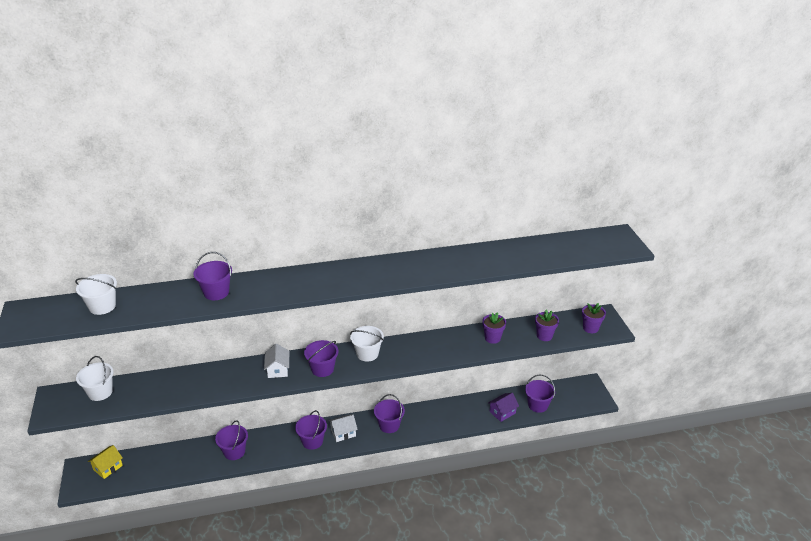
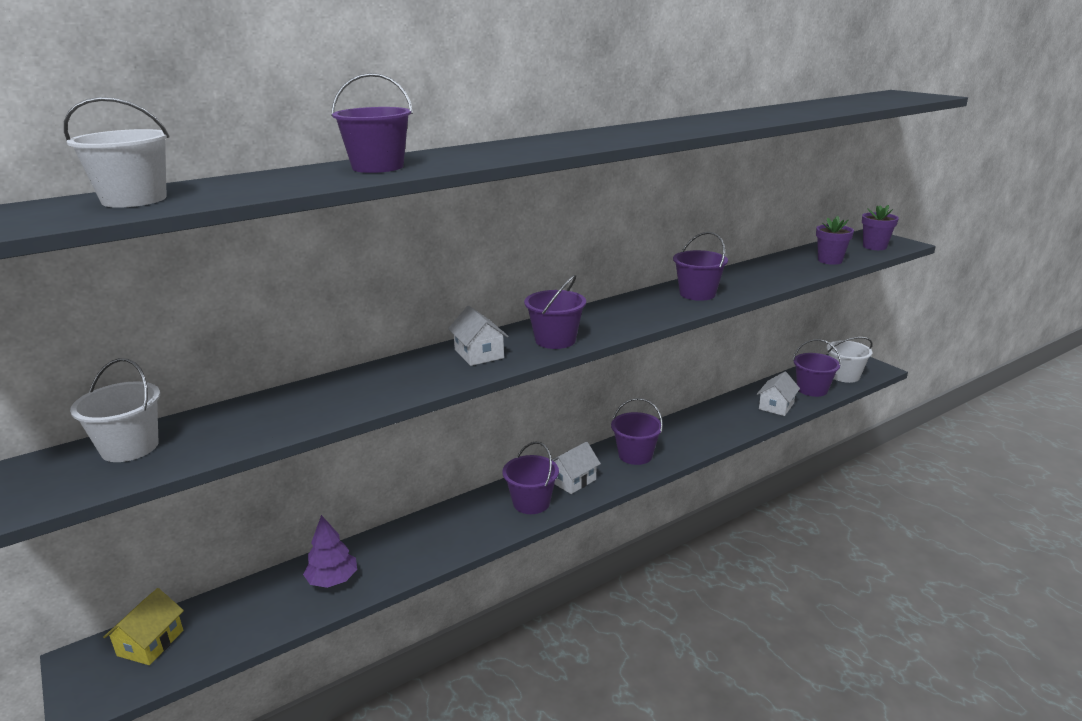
camera: 20 degrees left, 10 degrees down
purple bucket [215,420,248,460] -> purple bucket moved to [673,232,728,301]
white bucket [350,326,384,362] -> white bucket moved to [827,337,873,383]
purple flower pot [482,312,506,344] -> none
purple house [488,393,519,422] -> white house [757,372,800,416]
none -> purple tree [303,515,357,588]

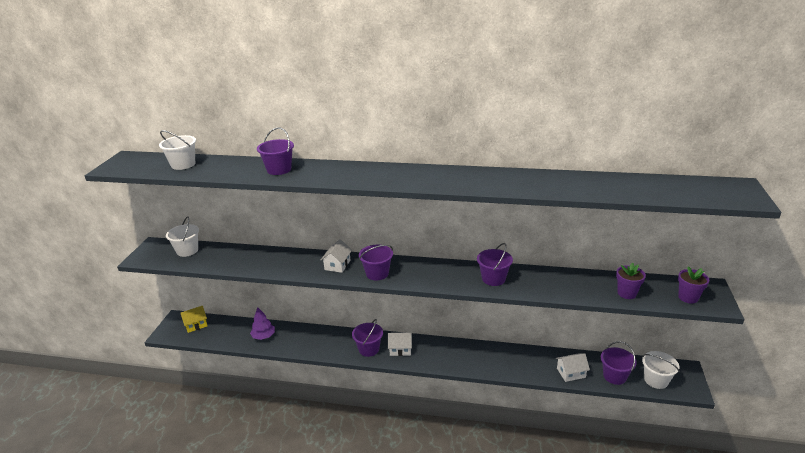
camera: 45 degrees right, 5 degrees up
purple bucket [611,398,663,465] -> none

